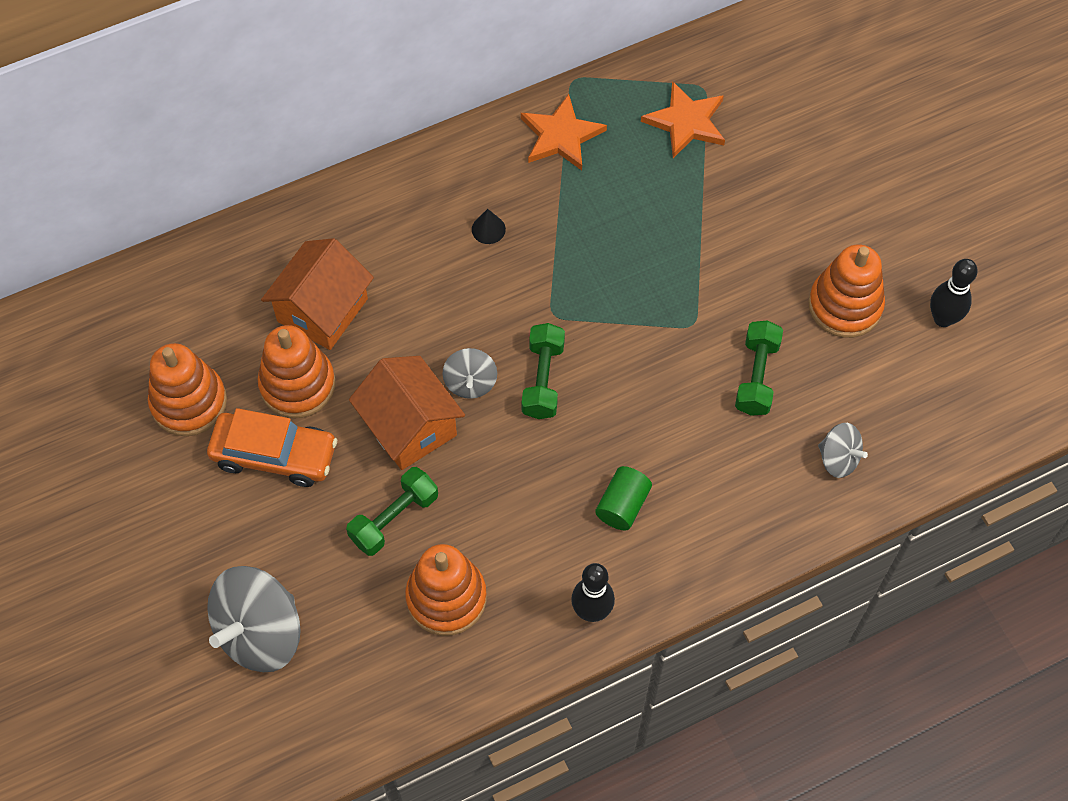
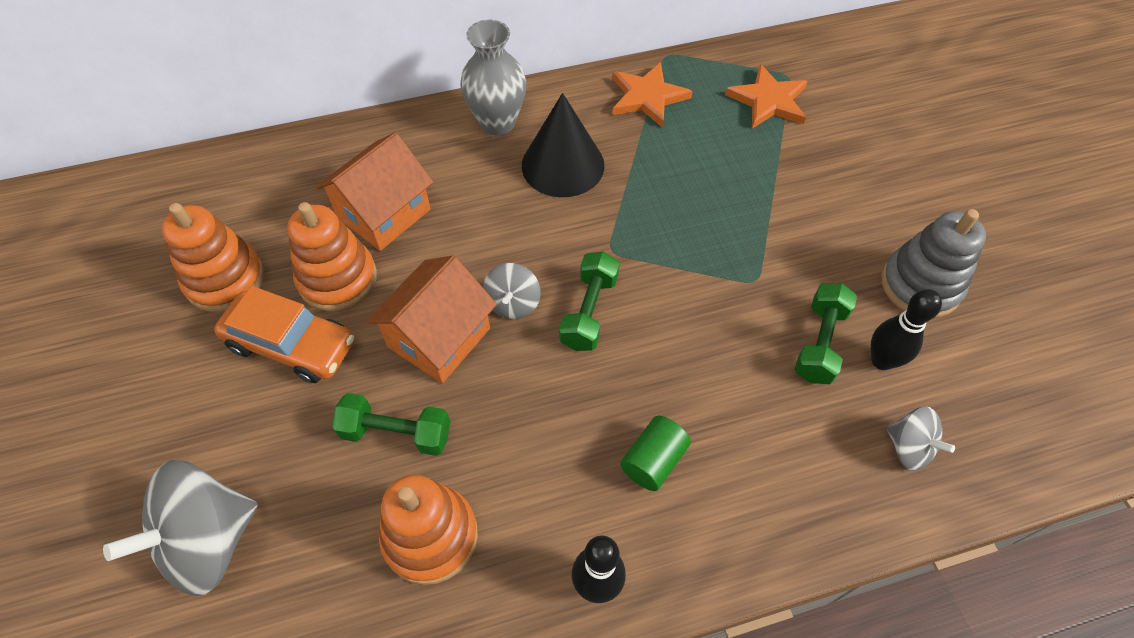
camera: 10 degrees right, 5 degrees down
green dumbbell [346,467,438,556] -> green dumbbell turned 45 degrees clockwise [332,393,450,456]
orange house [349,356,465,470] -> orange house turned 60 degrees clockwise [366,256,497,383]
black cone [472,209,506,244] -> black cone [522,93,605,197], size x2.48
orange stacking toy [808,244,885,338] -> grey stacking toy [881,209,986,318]
black bowling pin [930,259,978,327] -> black bowling pin moved to [871,289,942,370]
none -> grey vase [461,20,526,136]

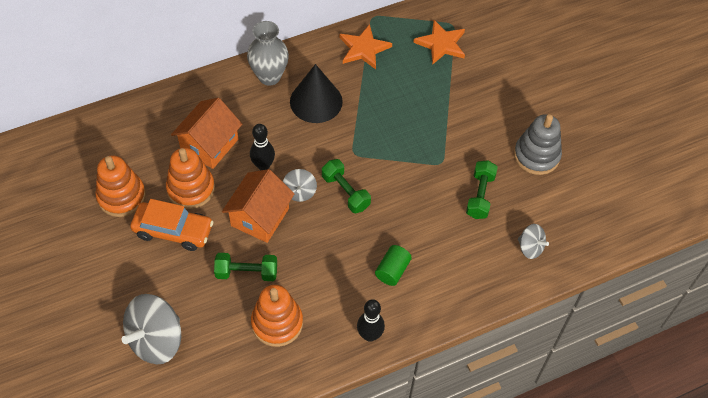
camera: 10 degrees left, 0 degrees up
green dumbbell [559,252,620,351] -> green dumbbell turned 45 degrees counterclockwise [322,159,371,213]
black bowling pin [871,289,942,370] -> black bowling pin moved to [250,124,275,170]

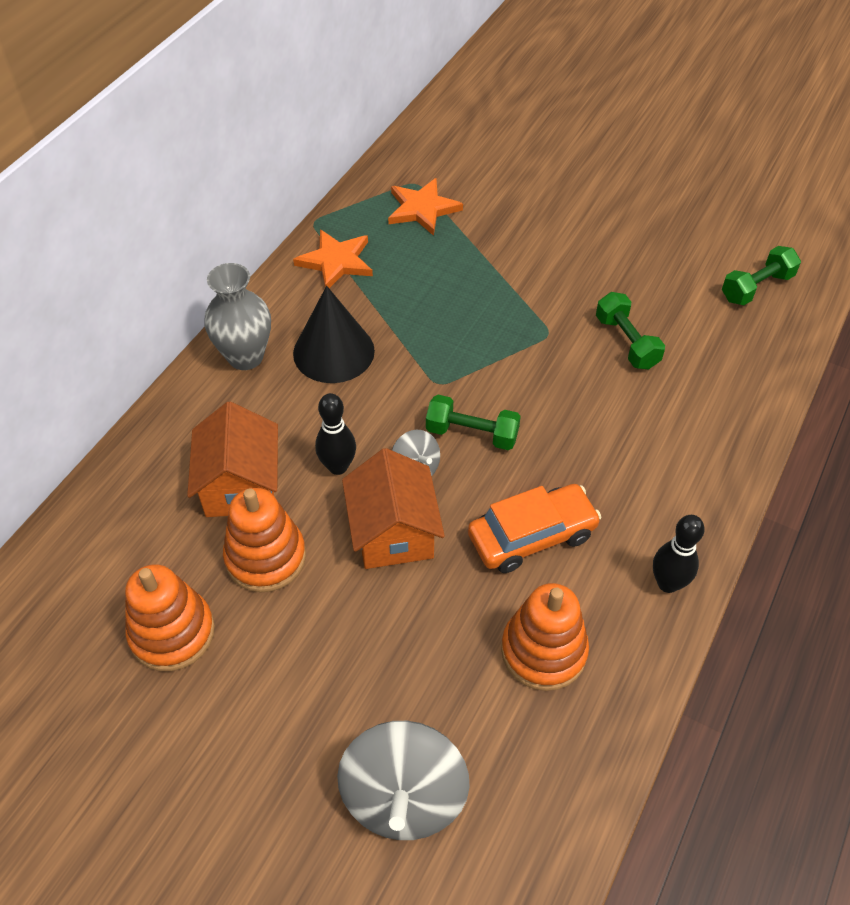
camera: 35 degrees left, 5 degrees down
orange car [130,199,213,251] -> orange car moved to [468,484,601,573]
green dumbbell [214,253,277,281] -> green dumbbell moved to [722,246,801,305]
green cylinder [375,245,412,286] -> none
grey stacking toy [514,114,562,175] -> none
grey spinning top [518,224,549,259] -> none

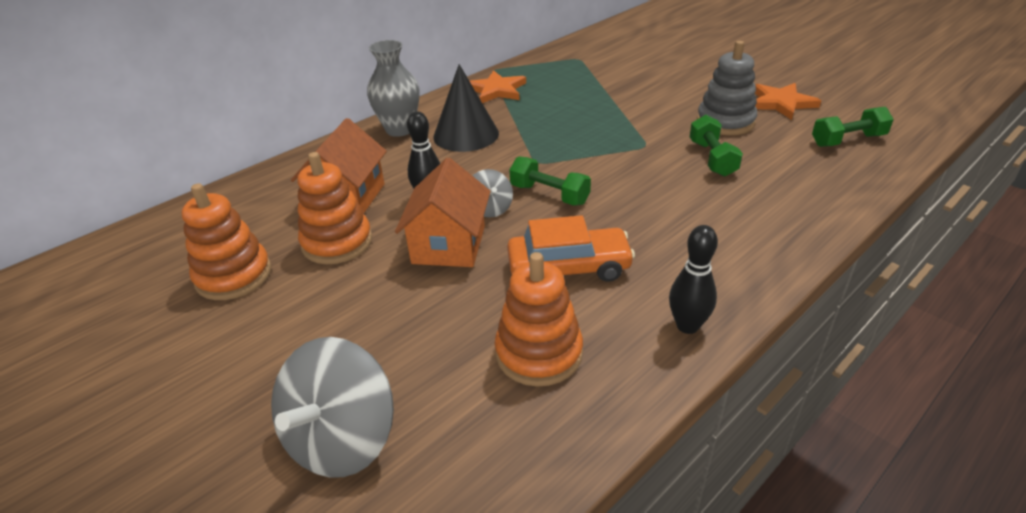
camera: 20 degrees right, 15 degrees down
orange star [388,178,463,236] -> orange star moved to [755,83,821,120]
none -> grey stacking toy [697,41,757,135]

